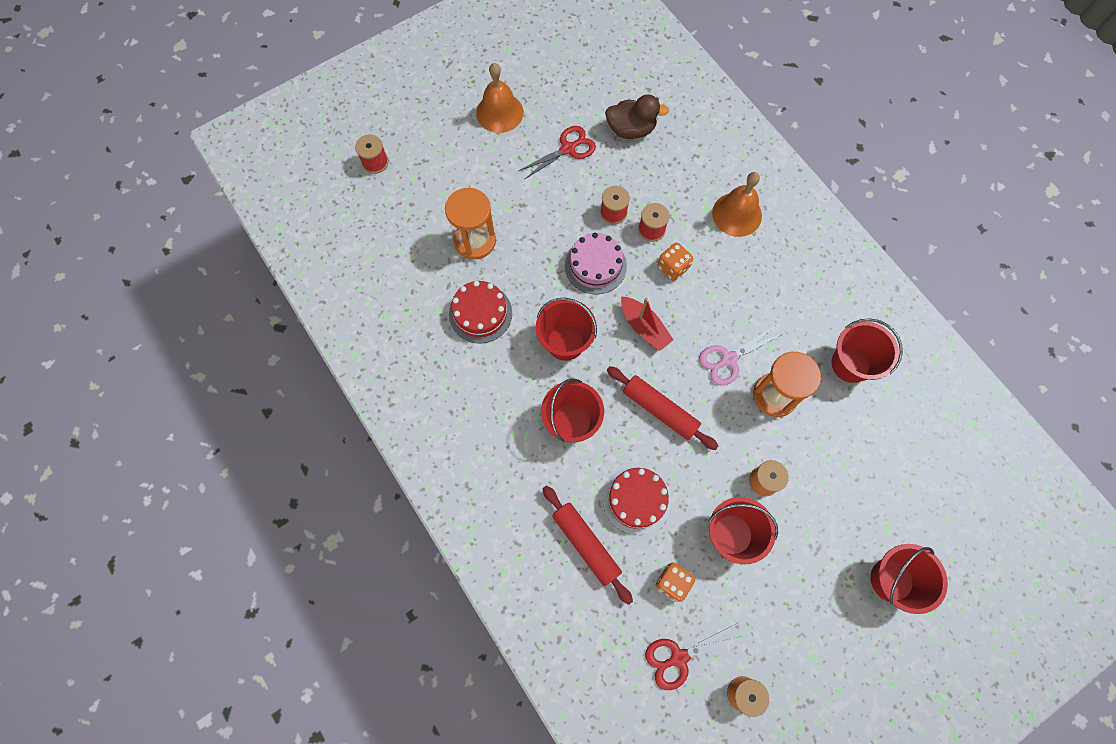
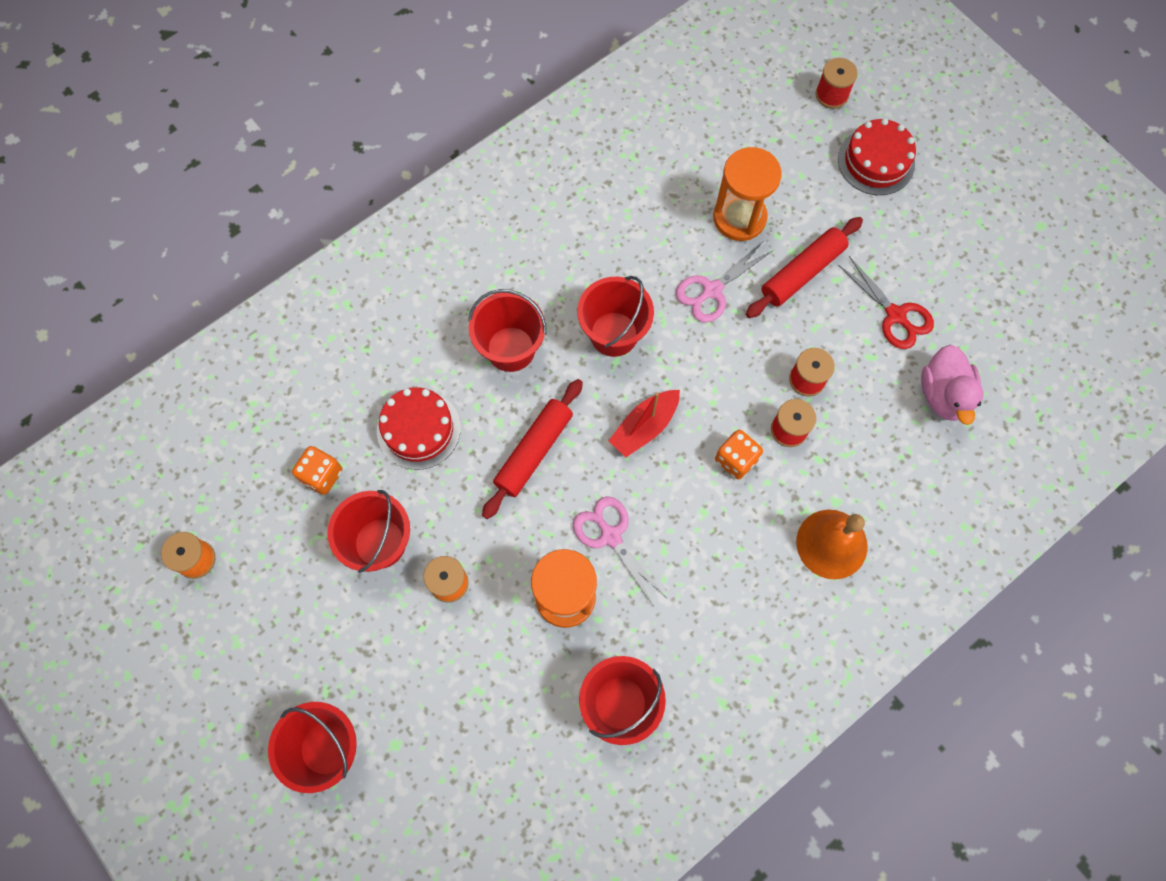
camera: 85 degrees right, 0 degrees up
red cake [449,281,512,343] -> red cake moved to [838,118,916,195]
orange bell [476,63,523,133] -> none
red rolling pin [542,485,633,605] -> red rolling pin moved to [746,217,863,318]
pink cake [565,233,627,294] -> none
brown duck [605,94,669,139] -> pink duck [921,345,983,425]
red scissors [645,623,743,690] -> none
none -> pink scissors [676,242,772,323]

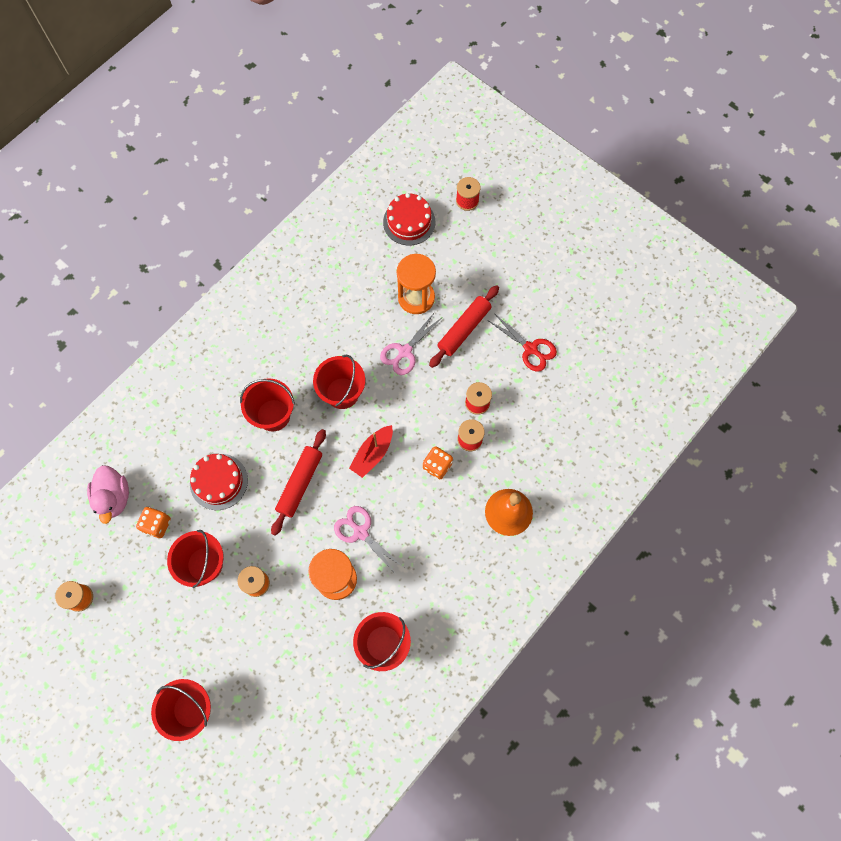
camera: 10 degrees left, 0 degrees up
red cake [838,118,916,195] -> red cake moved to [383,193,435,245]
pink duck [921,345,983,425] -> pink duck moved to [87,465,129,524]

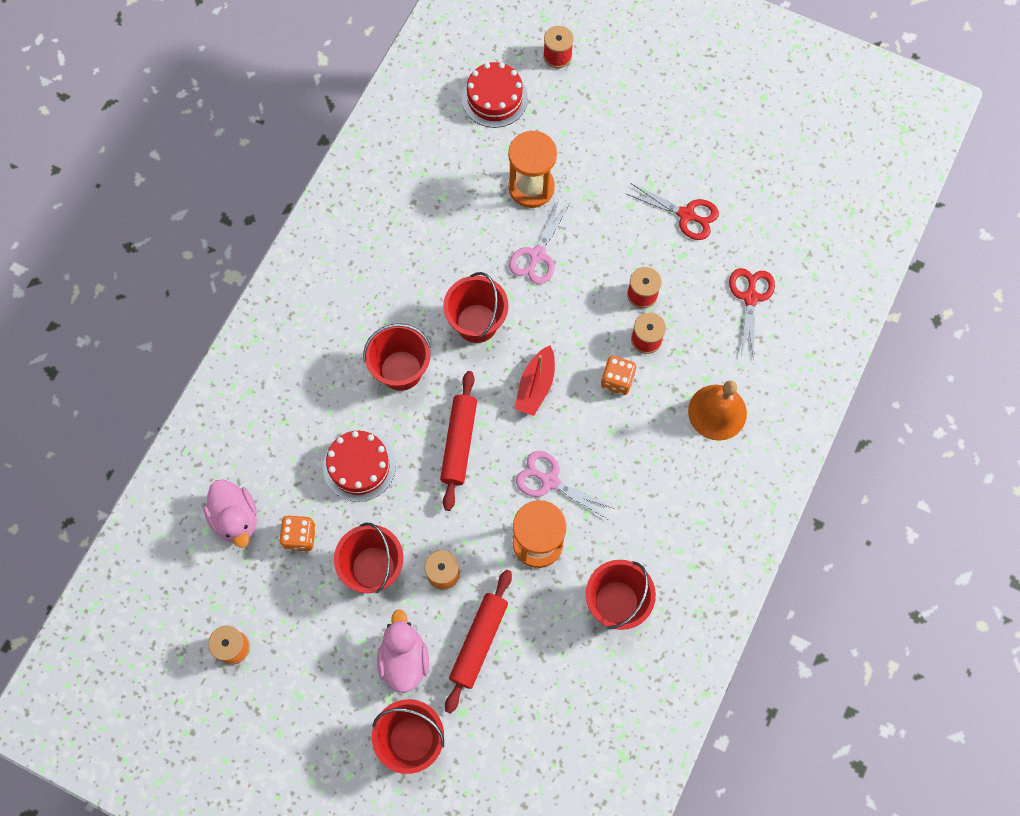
camera: 15 degrees left, 0 degrees up
red rolling pin [429,285,499,368] -> red rolling pin moved to [445,570,512,714]
none -> pink duck [377,609,429,693]
none -> red scissors [729,268,775,360]

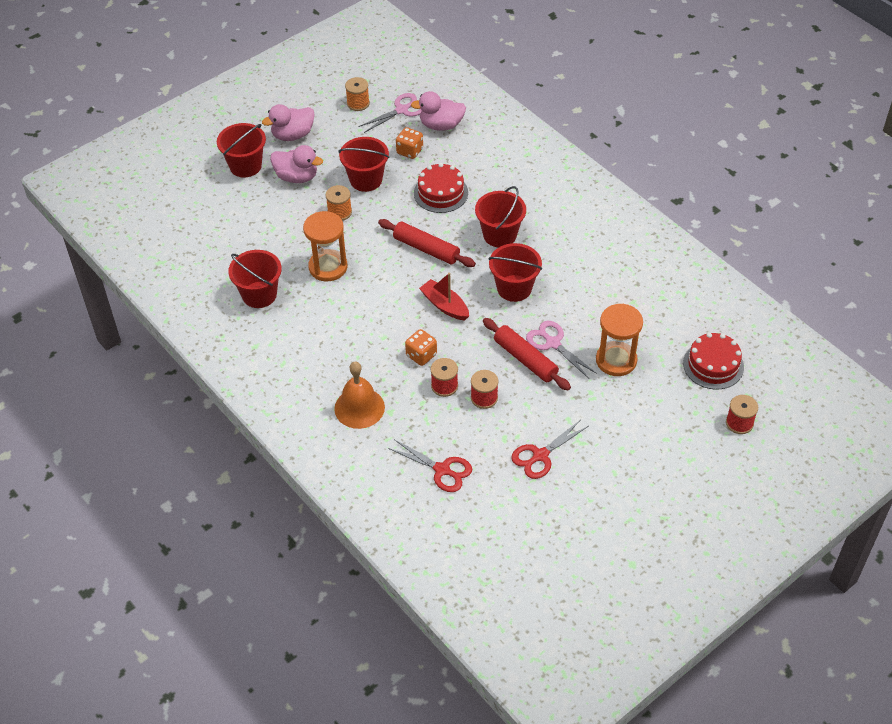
camera: 115 degrees right, 20 degrees down
red rolling pin [445,570,512,714] -> red rolling pin moved to [483,318,571,391]
pink scissors [516,451,615,519] -> pink scissors moved to [359,93,422,133]
none -> pink duck [262,104,315,141]

